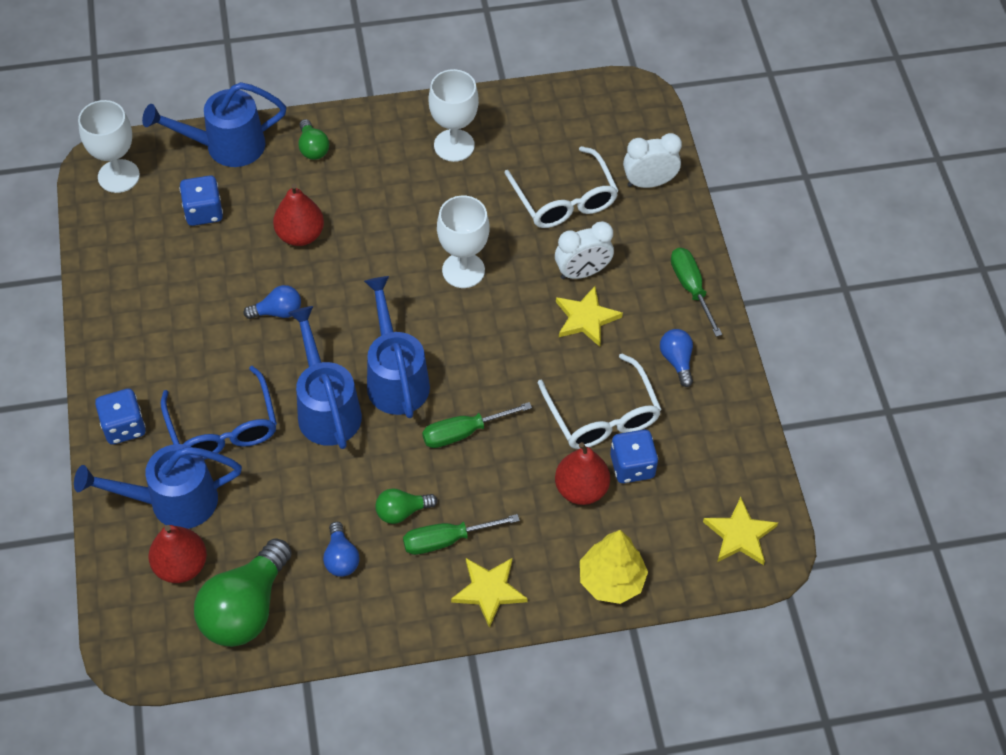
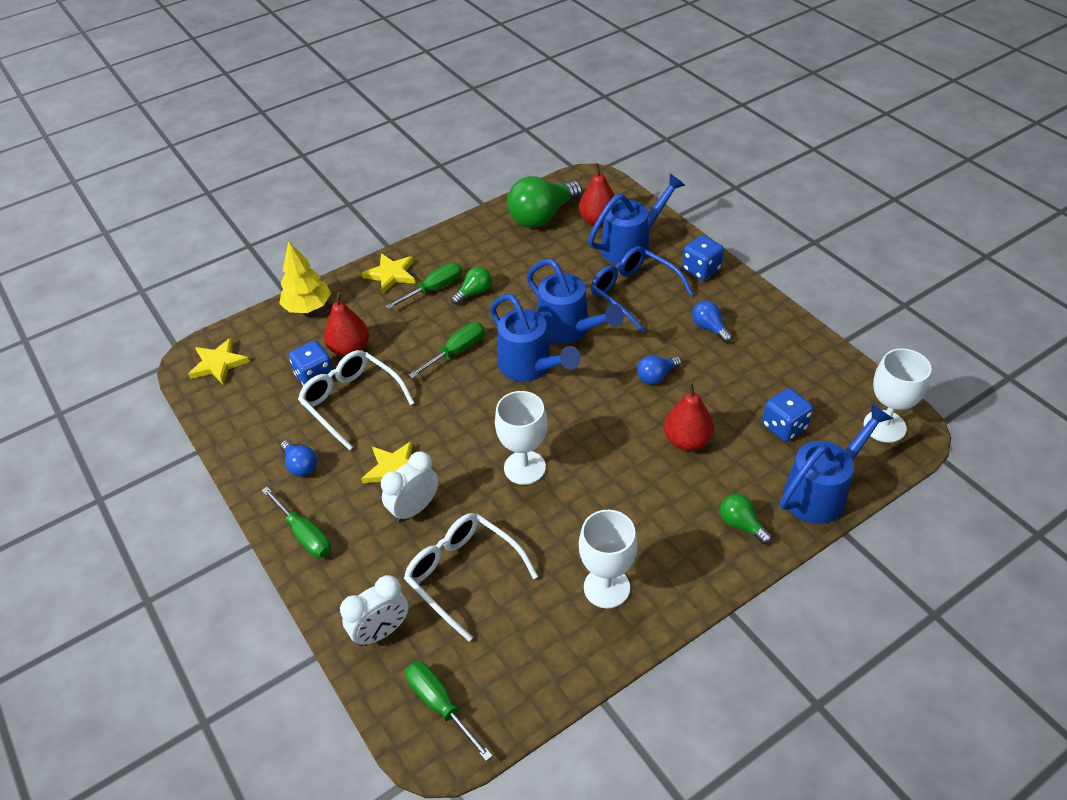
camera: 160 degrees right, 10 degrees down
green light bulb [194,539,292,647] -> green light bulb turned 135 degrees counterclockwise [507,176,582,228]
blue light bulb [323,522,360,577] -> blue light bulb moved to [692,300,732,343]
none -> green screwdriver [406,661,493,761]

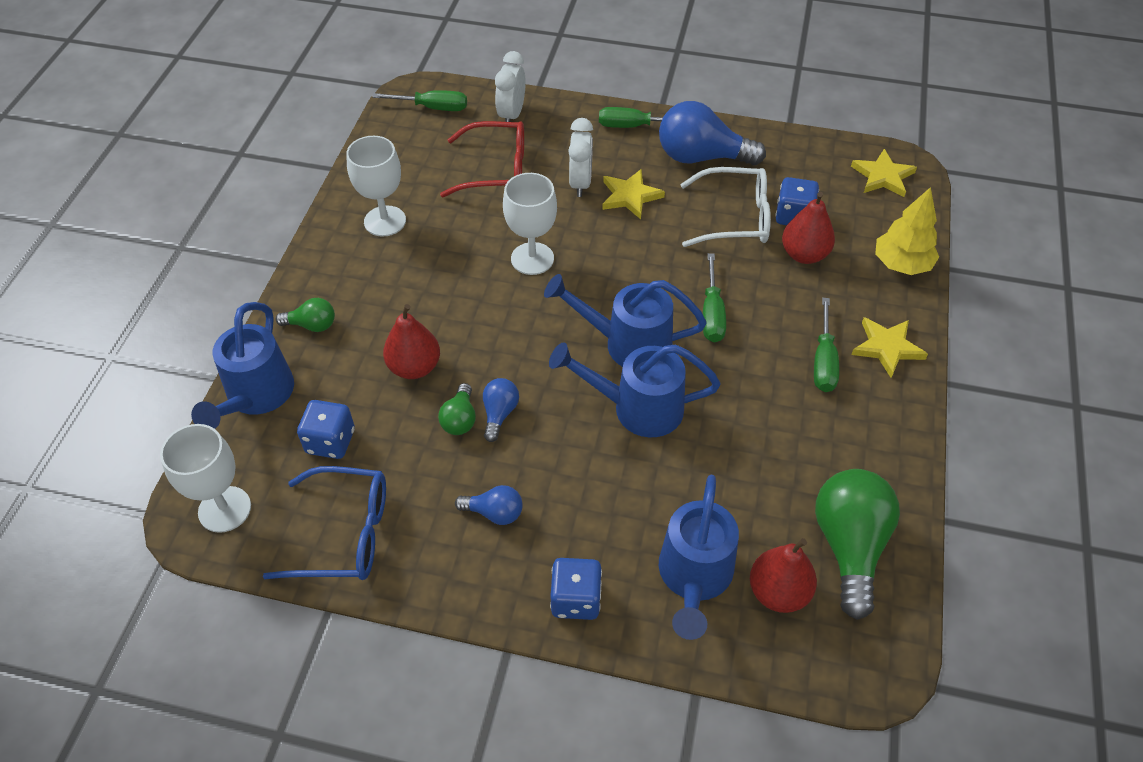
camera: 135 degrees right, 5 degrees up
blue light bulb [280,440,317,477] -> blue light bulb [659,101,766,165], size x2.01
white glasses [404,513,538,641] -> red glasses [440,121,524,197]
green light bulb [451,267,492,305] -> green light bulb moved to [438,383,476,435]
blue glasses [591,246,693,333] -> blue glasses moved to [262,466,386,580]

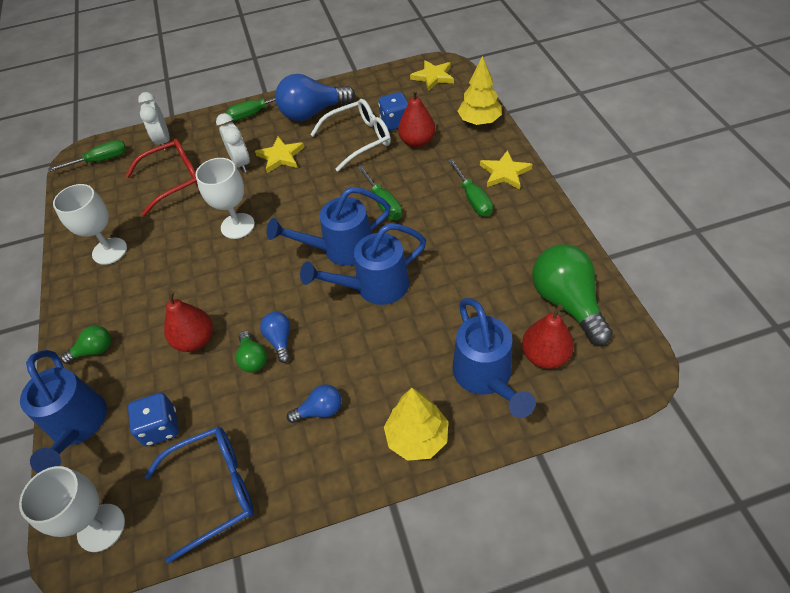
camera: 25 degrees left, 0 degrees up
blue dice [550,558,602,620] -> yellow tree [384,388,448,461]

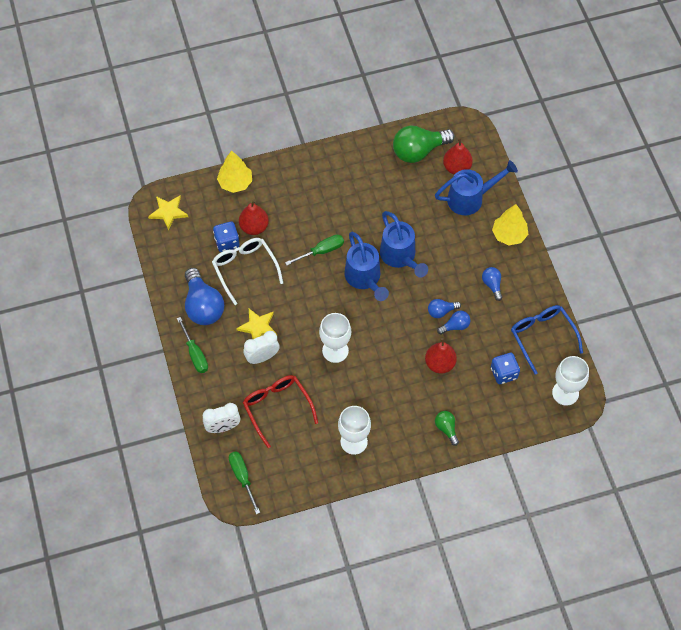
camera: 95 degrees left, 10 degrees up
blue watering can [20,350,107,473] -> none
green light bulb [236,331,267,373] -> blue light bulb [437,311,470,334]
green screwdriver [448,159,493,217] -> none
yellow star [480,150,533,189] -> none

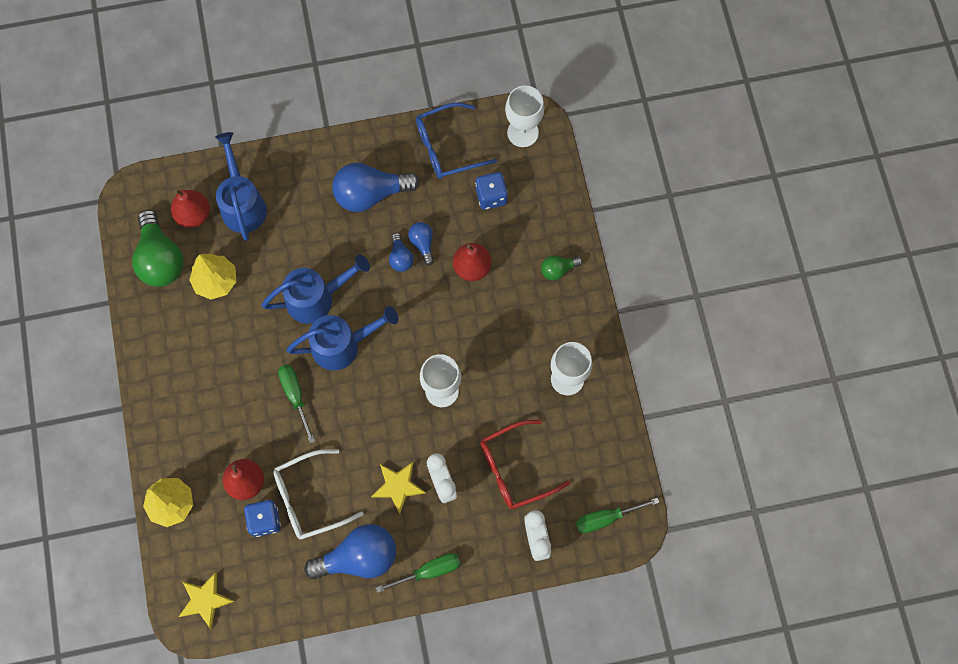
camera: 85 degrees left, 10 degrees up
blue light bulb [482,267,502,301] -> blue light bulb [332,163,420,212], size x2.01
yellow tree [492,204,528,245] -> yellow tree moved to [189,254,236,300]

